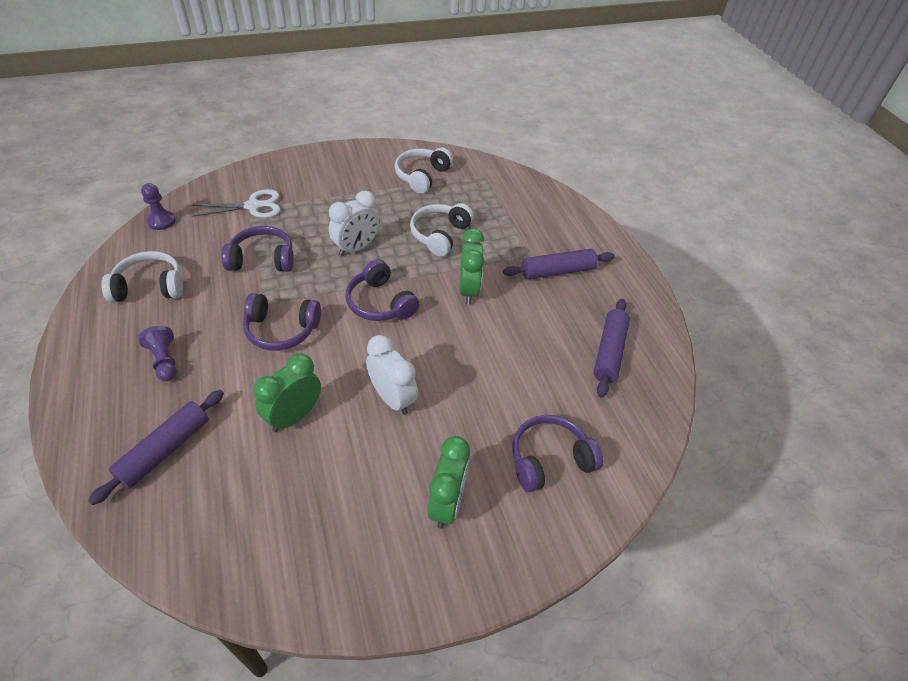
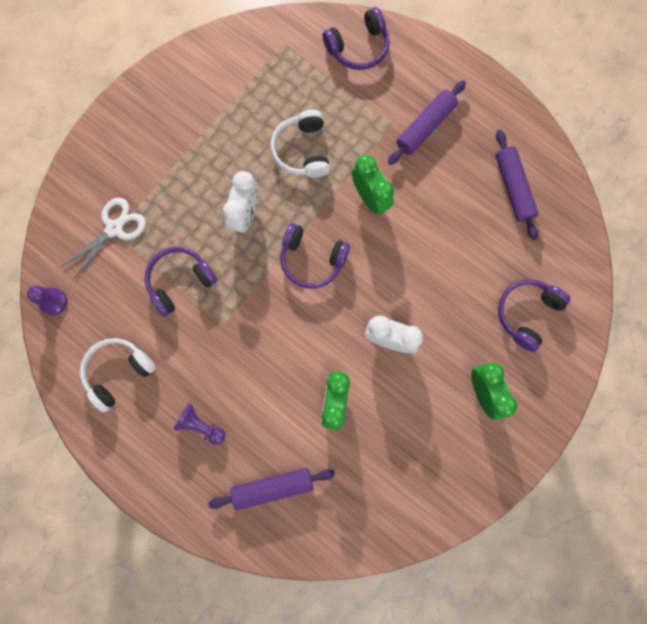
camera: 30 degrees left, 30 degrees up
purple rolling pin [88,390,224,505] -> purple rolling pin turned 75 degrees clockwise [208,468,335,510]
purple headphones [243,293,321,351] -> purple headphones moved to [322,7,390,70]
white headphones [395,148,453,194] -> none

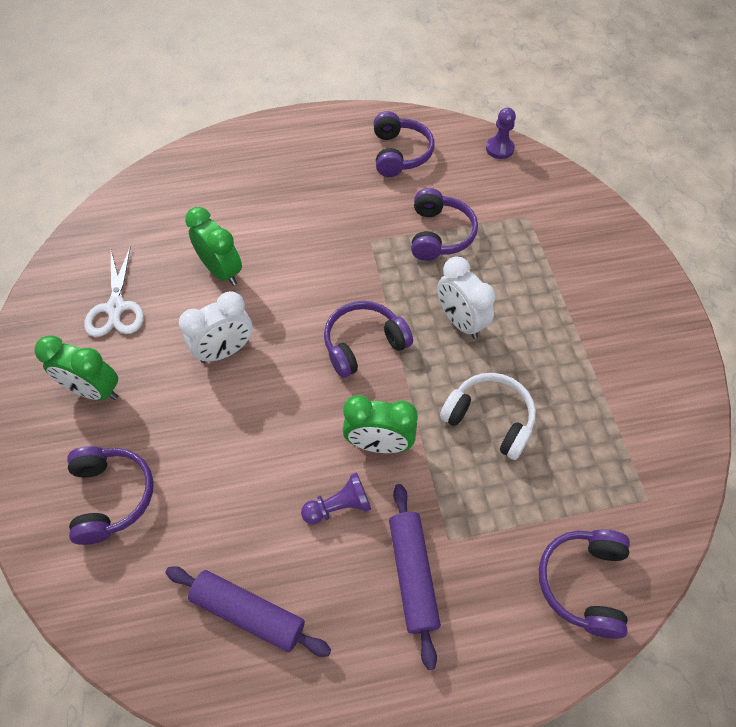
camera: 130 degrees right, 20 degrees down
white scissors [61,198,146,278] -> white scissors moved to [84,246,144,337]
white headphones [80,338,156,412] -> purple headphones [374,111,435,177]
purple pawn [174,404,225,445] -> purple pawn moved to [301,473,371,524]
purple rolling pin [208,468,335,510] -> none

